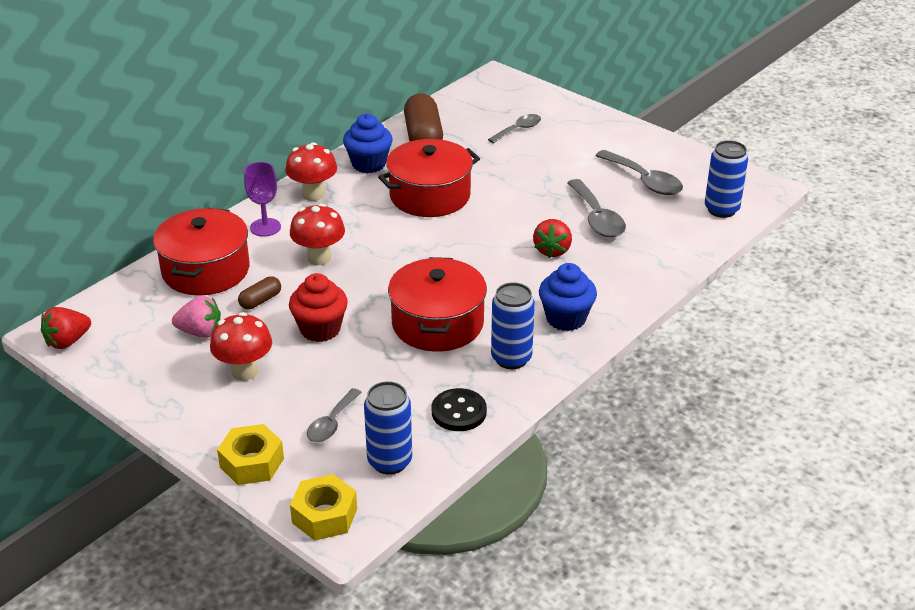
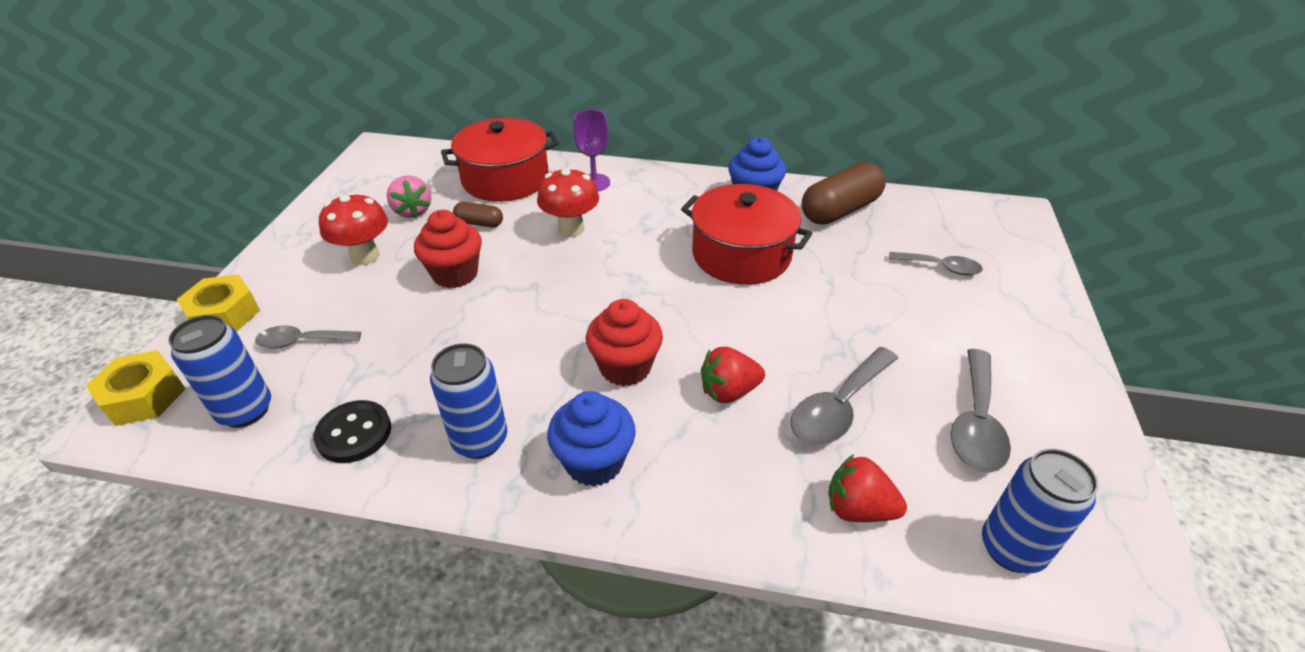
camera: 60 degrees right, 5 degrees up
red strawberry [41,307,91,349] -> red strawberry moved to [828,454,907,522]
red mushroom [286,142,337,201] -> none
red pot [388,257,487,352] -> none
none -> red cupcake [586,299,663,386]

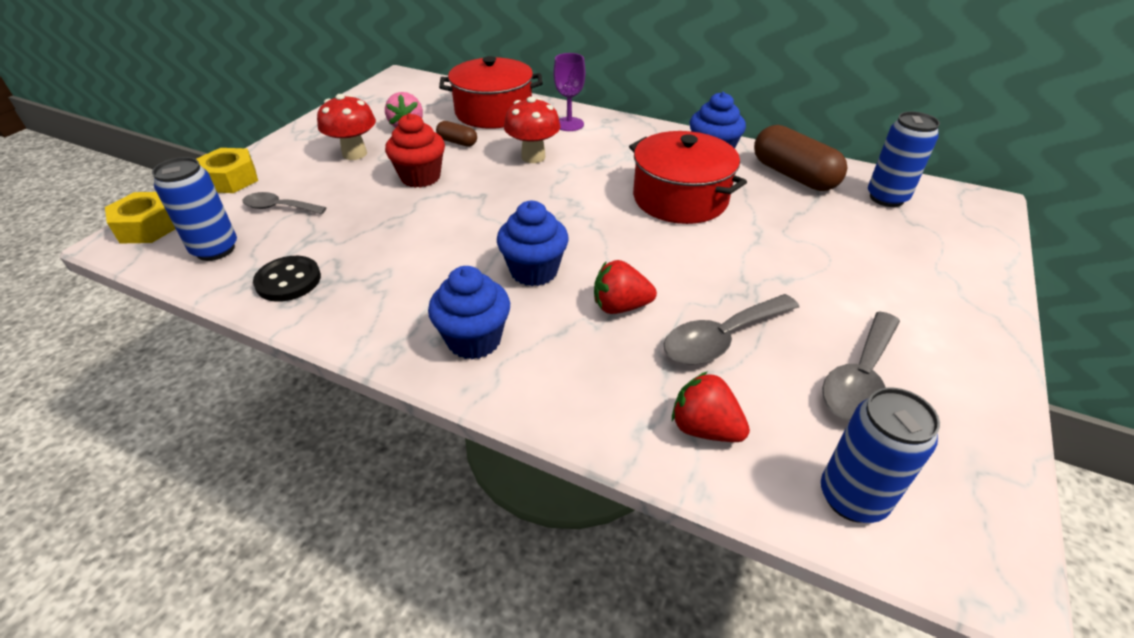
camera: 15 degrees right, 0 degrees up
blue can [430,343,507,459] -> blue can moved to [868,112,940,207]
red cupcake [586,299,663,386] -> blue cupcake [497,201,569,286]
brown capsule [802,162,886,225] -> brown capsule turned 75 degrees clockwise [754,125,847,191]
grey spoon [889,252,983,275] -> none

